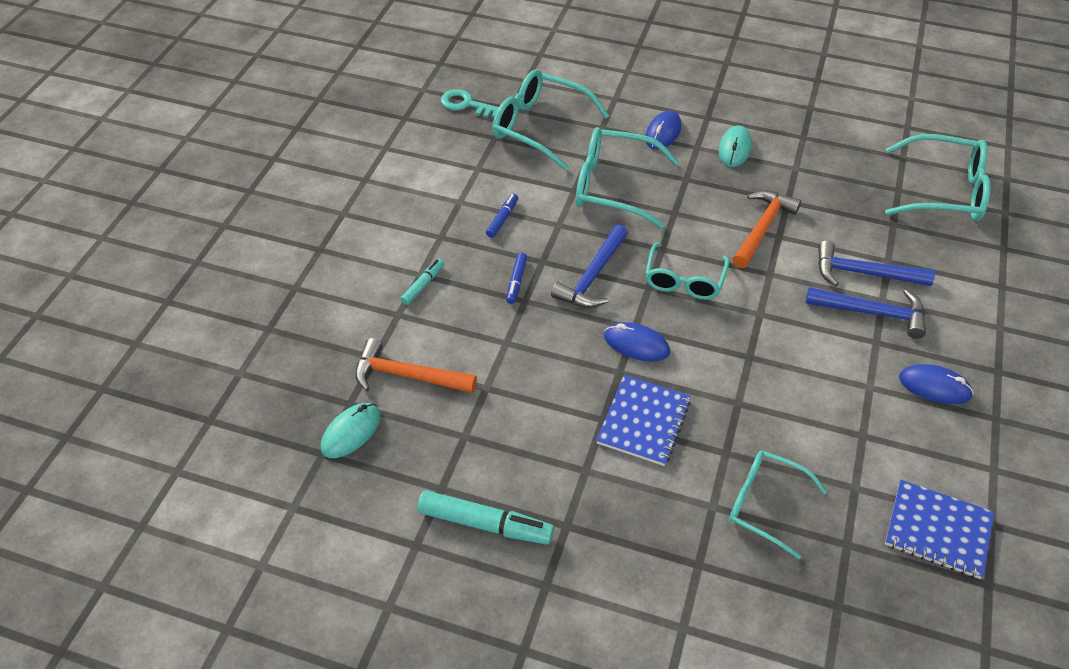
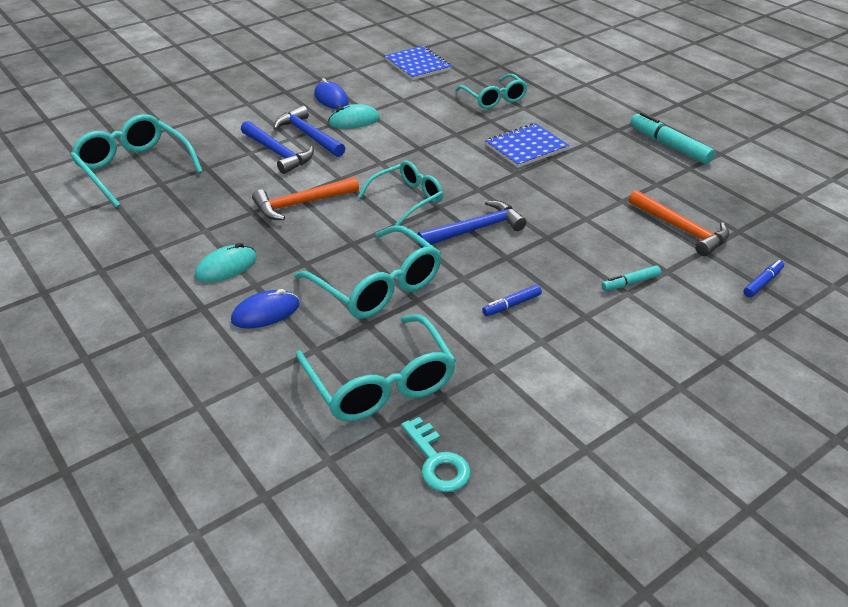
camera: 145 degrees left, 10 degrees down
turquoise mouse [321,403,381,458] -> turquoise mouse moved to [328,104,380,129]
blue marker [506,253,527,304] -> blue marker moved to [744,260,784,297]
blue mouse [604,322,670,361] -> none

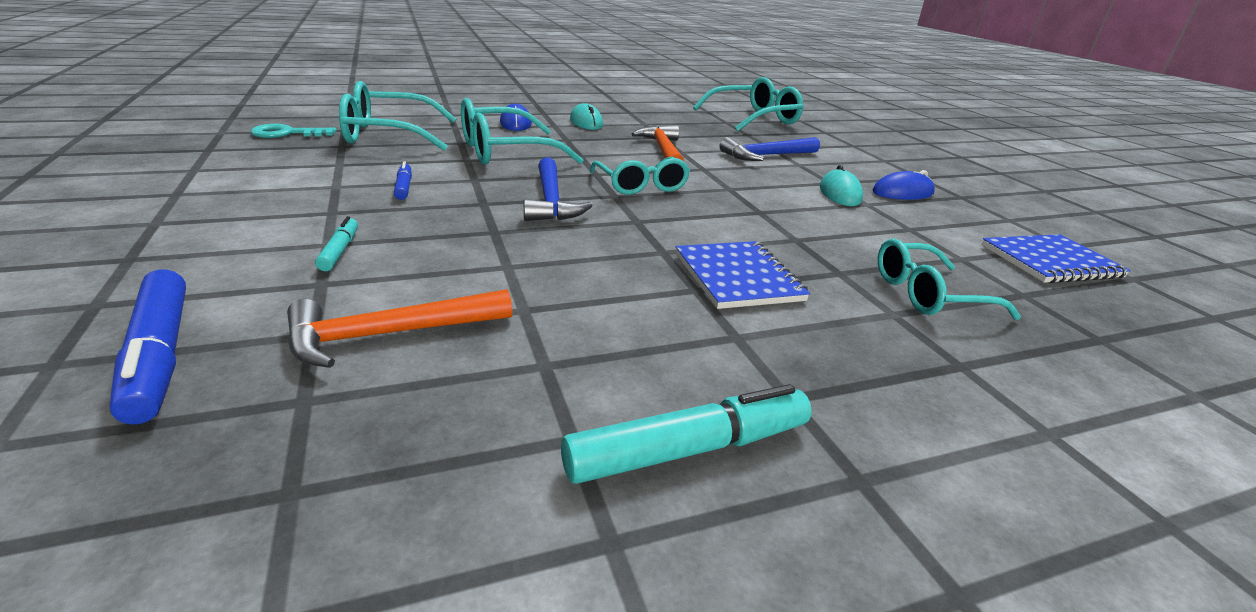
camera: 105 degrees right, 10 degrees down
blue hammer [273,106,345,157] -> none
blue marker [744,260,784,297] -> blue marker [110,269,186,425], size x1.82

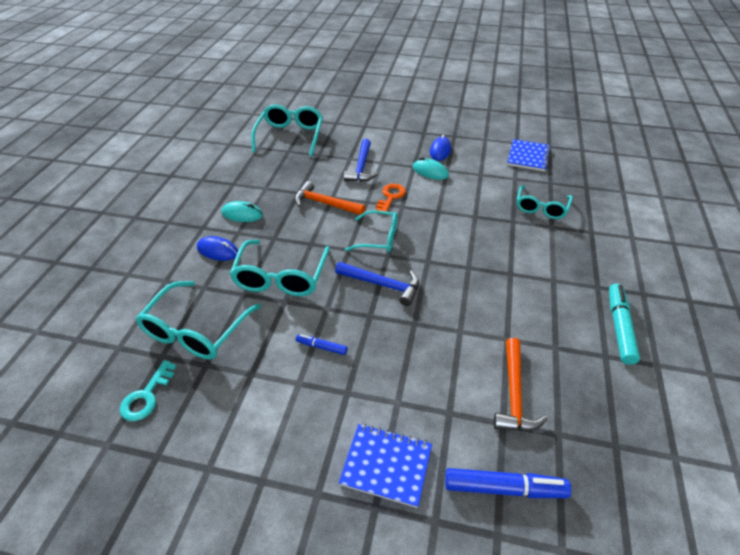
camera: 55 degrees left, 15 degrees up
turquoise marker [315,216,358,271] -> none
blue notebook [676,241,810,309] -> blue notebook moved to [339,424,432,508]
none -> orange key [376,184,406,212]

